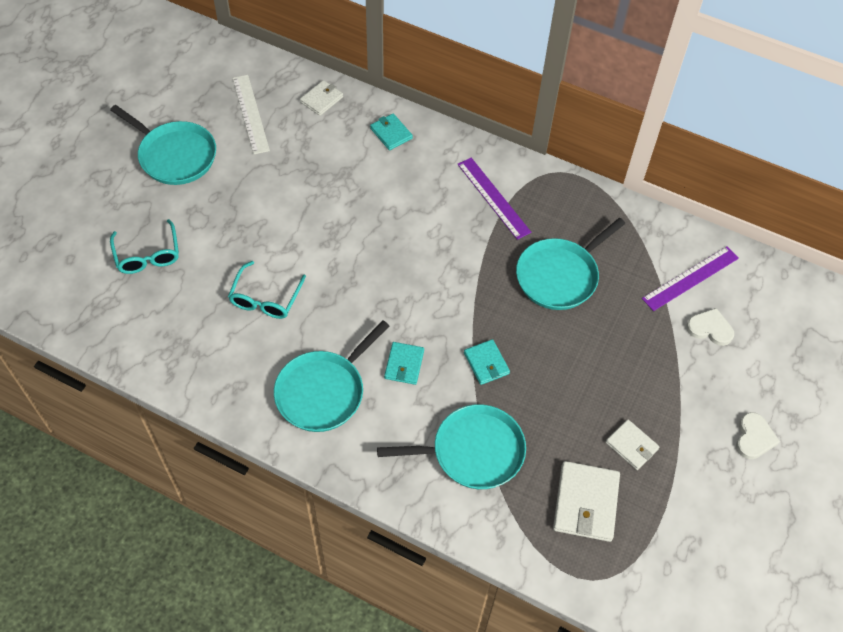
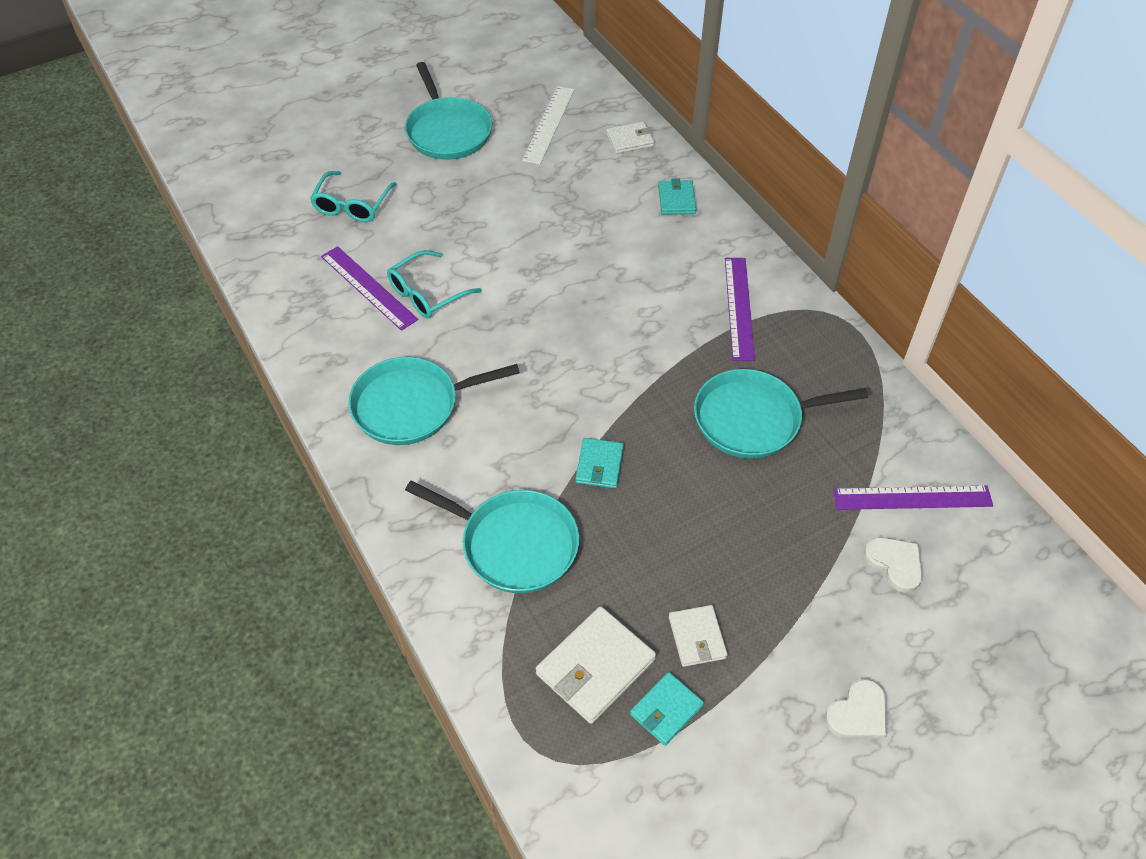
camera: 35 degrees right, 5 degrees down
turquoise wallet [384,342,424,385] -> turquoise wallet moved to [630,672,704,746]
none -> purple ruler [321,246,418,331]

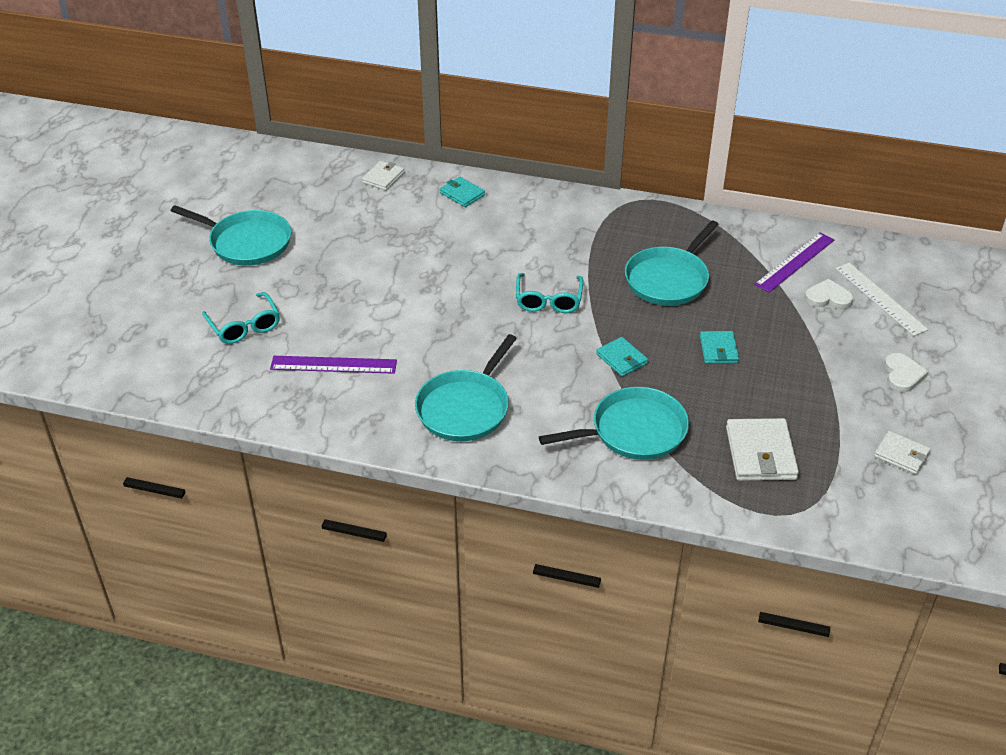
camera: 45 degrees left, 10 degrees down
turquoise glasses [387,250,482,318] -> turquoise glasses moved to [516,273,583,313]
white ruler [522,86,575,165] -> white ruler moved to [835,263,928,336]
turquoise wallet [630,672,704,746] -> turquoise wallet moved to [700,331,739,363]
white wallet [669,605,728,667] -> white wallet moved to [874,431,931,474]
purple ruler [725,258,755,361] -> none

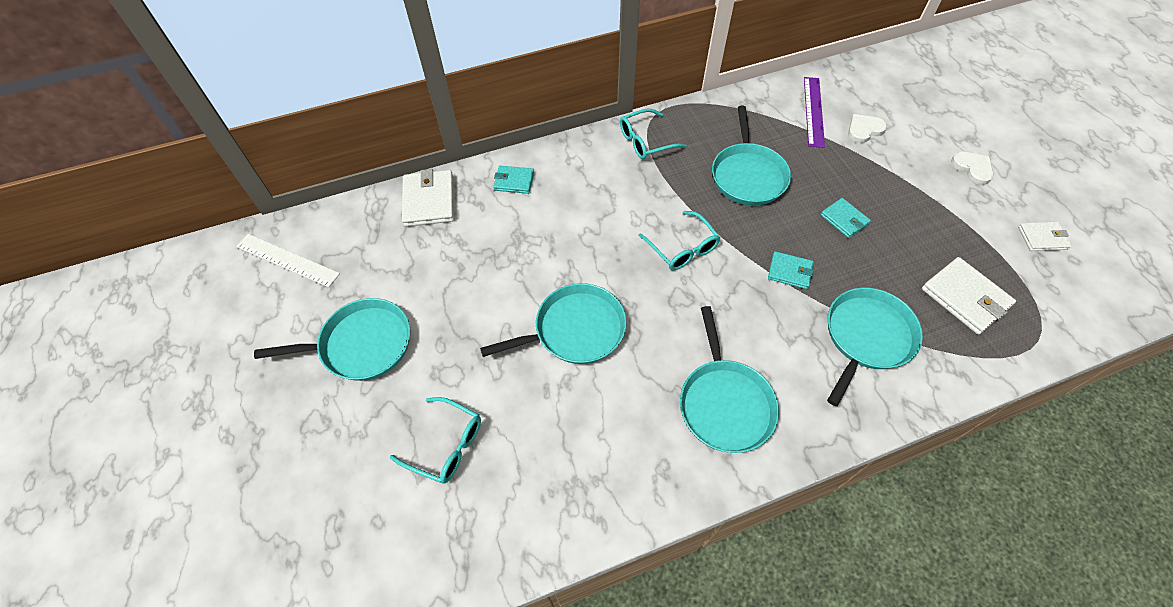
camera: 35 degrees left, 15 degrees up
purple ruler [270,356,397,374] -> none
white wallet [362,161,404,190] -> white wallet [402,169,454,227], size x1.66
white ruler [835,263,928,336] -> white ruler moved to [236,234,340,287]
none -> turquoise pan [480,283,627,364]
none -> turquoise glasses [620,108,687,159]

